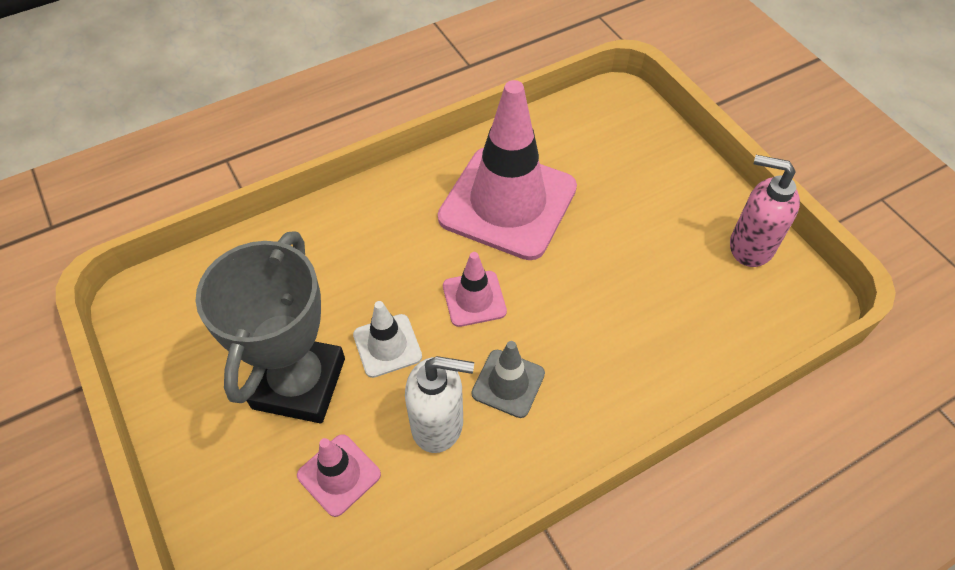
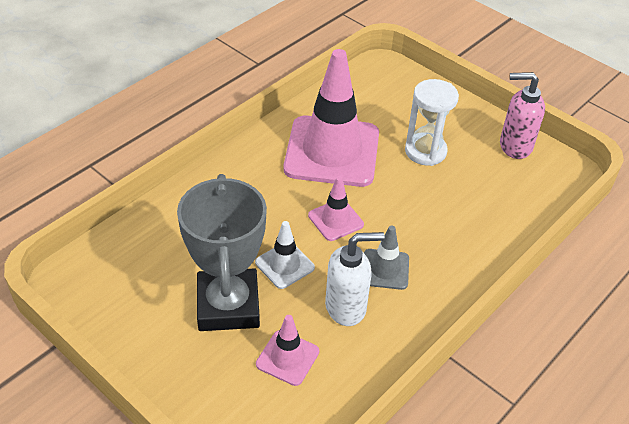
camera: 20 degrees left, 10 degrees down
none -> white hourglass [405,79,459,166]

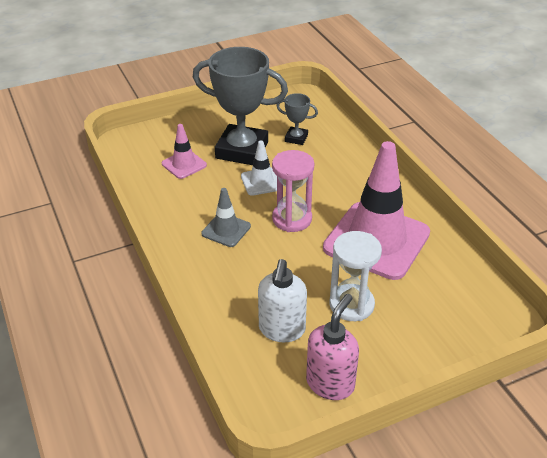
camera: 115 degrees right, 5 degrees down
pink traffic cone [308,176,364,241] -> pink hourglass [272,150,314,232]
white soap dispenser [325,232,385,326] -> white soap dispenser moved to [258,259,307,342]
none -> grey trophy [277,93,318,145]

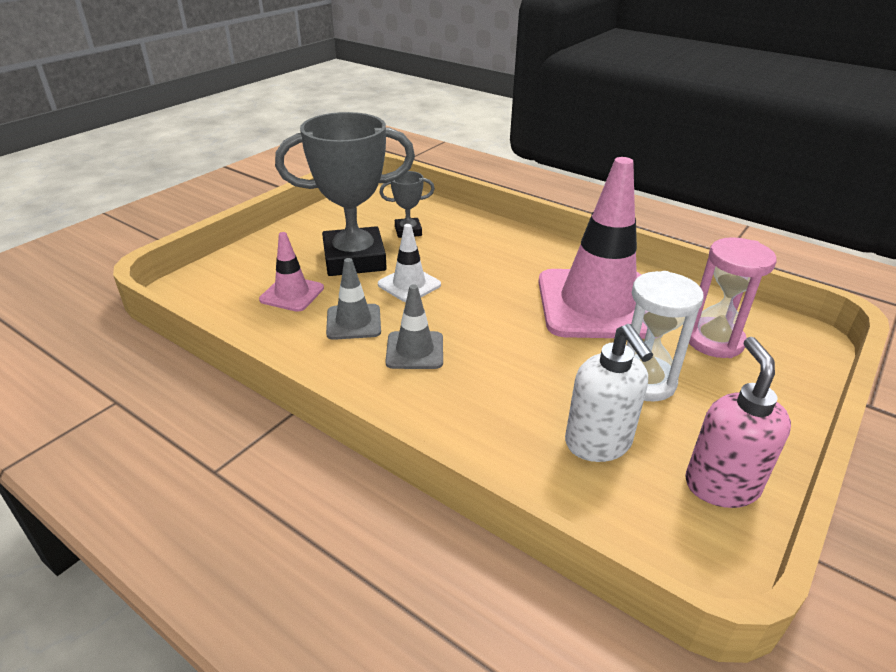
camera: 30 degrees left, 5 degrees down
pink hourglass [272,150,314,232] -> pink hourglass moved to [689,237,777,358]
none -> grey traffic cone [326,258,381,340]

